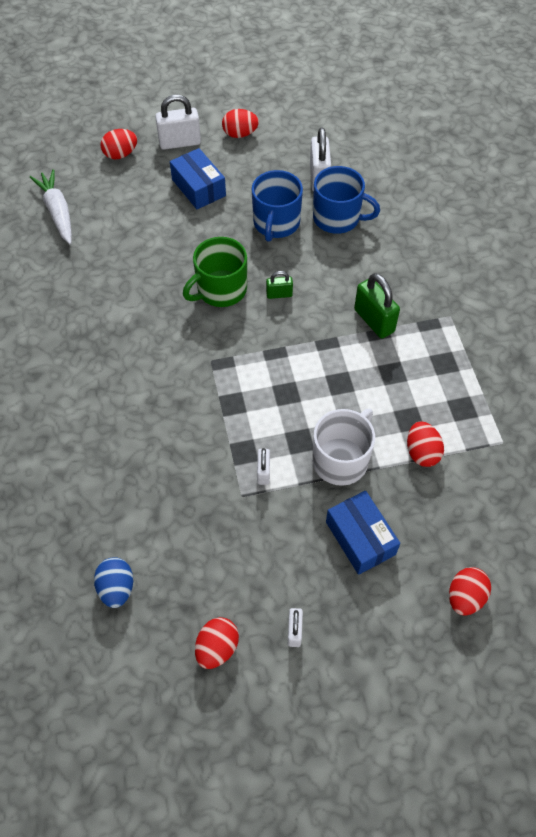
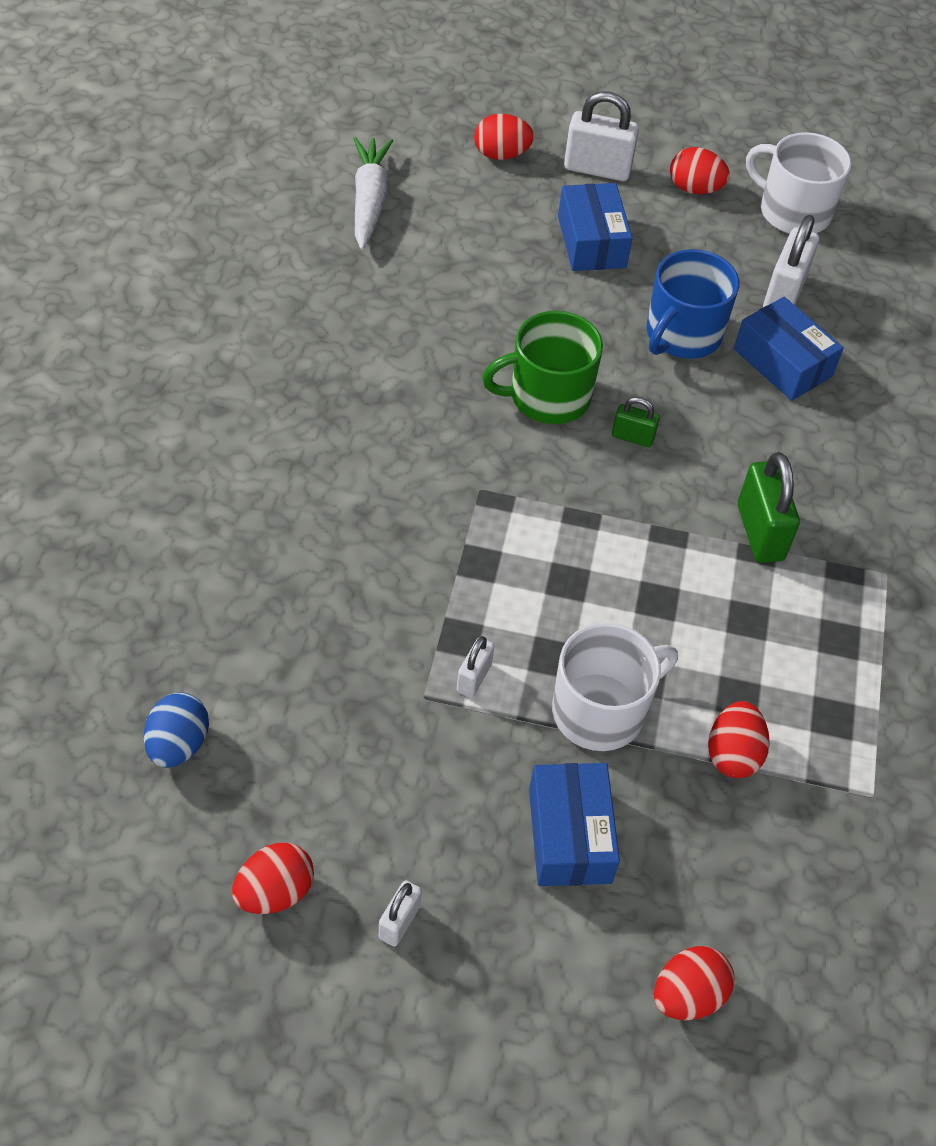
camera: 20 degrees right, 5 degrees down
blue mug [313,166,380,234] -> blue box [734,297,844,401]
none -> white mug [746,132,852,234]

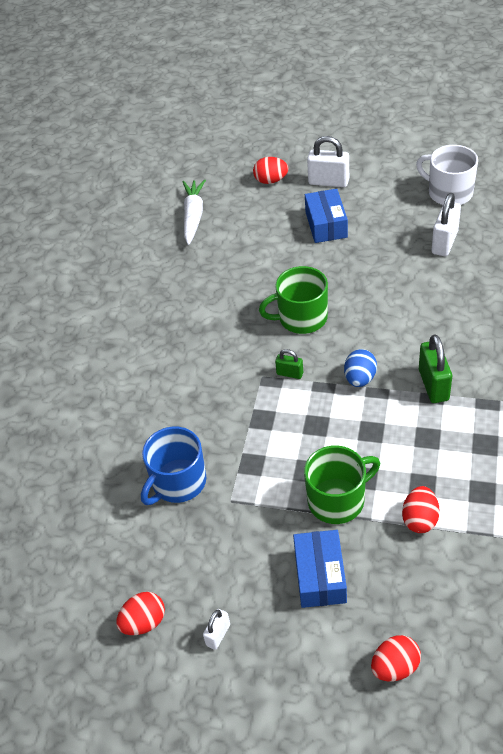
camera: 10 degrees right, 5 degrees down
blue egg [144,693,209,768] -> blue egg moved to [344,349,377,387]
white padlock [457,636,494,698] -> none
white mug [552,623,678,751] -> green mug [304,445,380,524]
green padlock [612,397,660,447] -> green padlock moved to [275,349,303,379]
blue mug [647,249,739,359] -> blue mug moved to [141,427,207,505]
red egg [670,147,730,194] -> none
blue box [734,297,844,401] -> none

